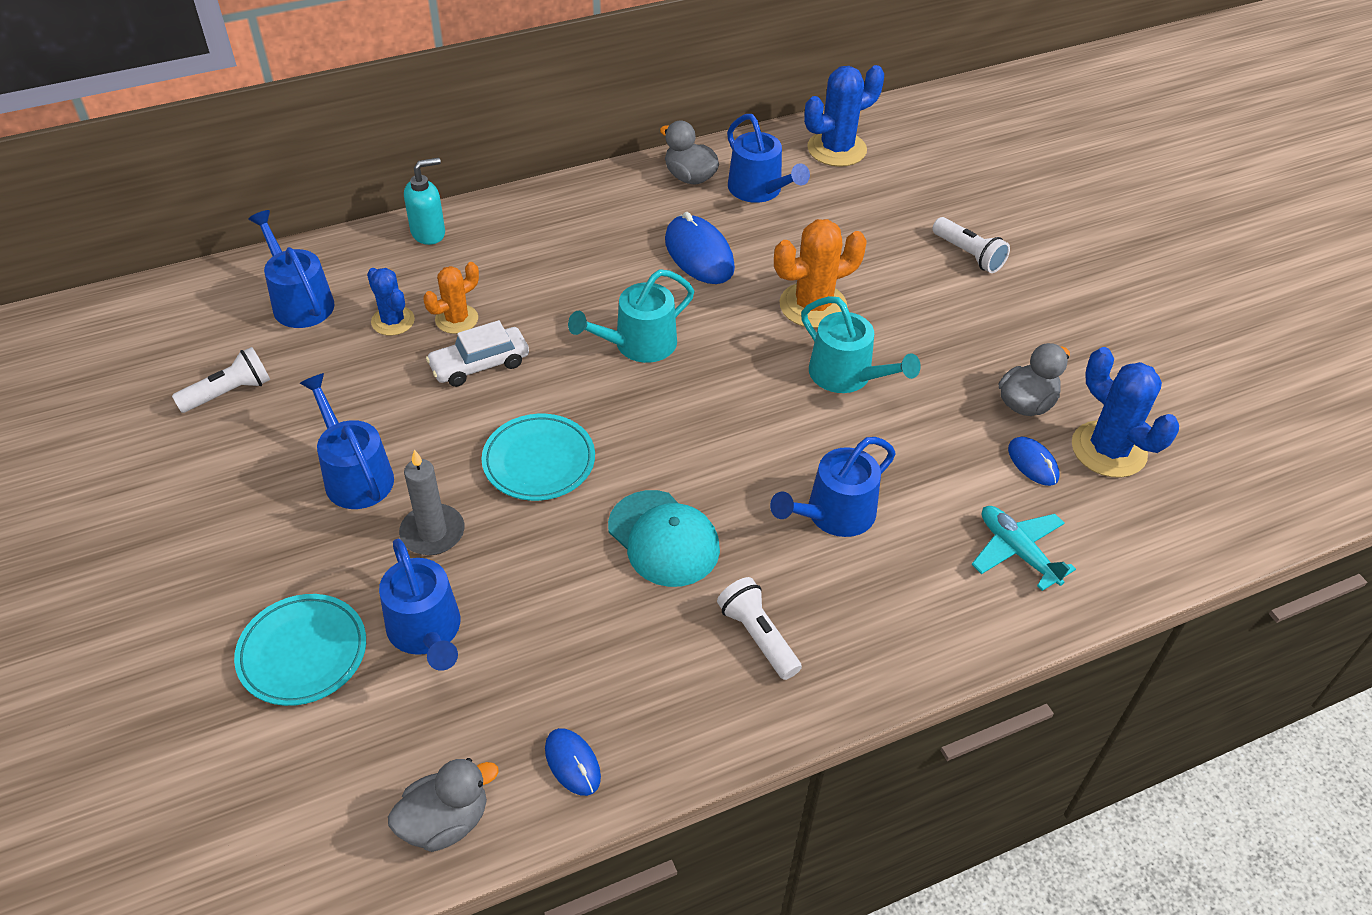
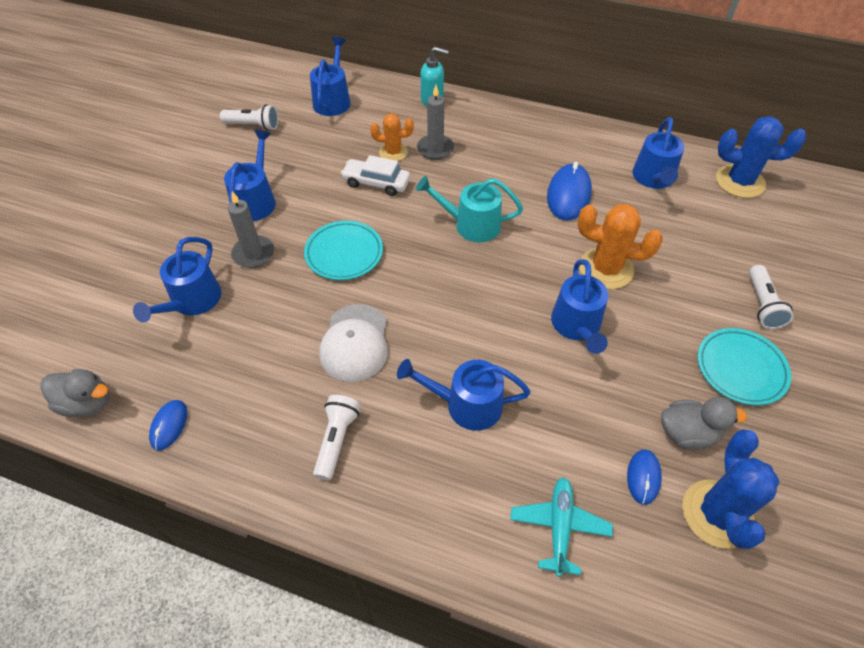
camera: 45 degrees right, 5 degrees up
turquoise plate [234,594,366,706] -> turquoise plate moved to [697,328,791,405]
blue cactus [367,268,415,336] -> none
turquoise cap [608,490,720,587] -> white cap [320,304,388,382]
grey duck [660,121,719,184] -> none
turquoise watering can [801,296,921,393] -> blue watering can [551,259,608,354]
none -> grey candle [417,85,454,160]

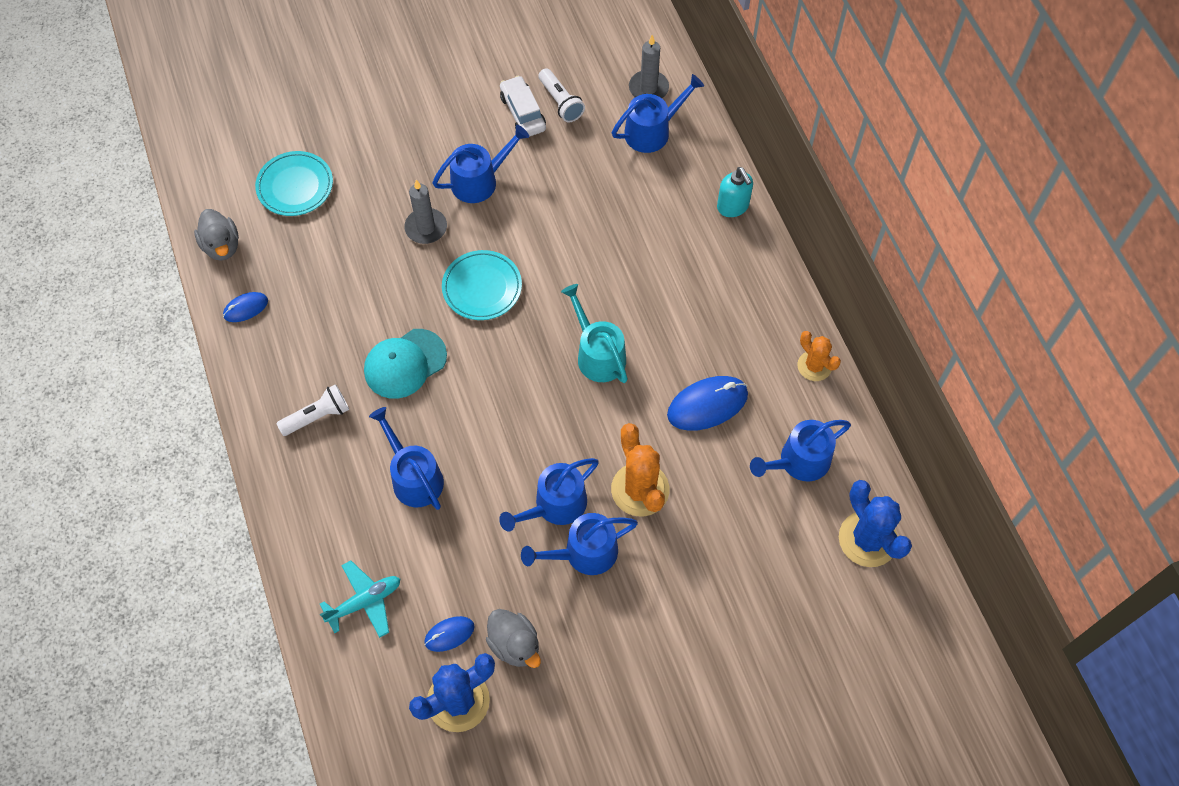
camera: 50 degrees right, 10 degrees up
blue watering can [133,237,221,323] -> blue watering can moved to [521,513,638,575]
white cap [320,304,388,382] -> turquoise cap [364,329,447,399]
white car [341,155,410,196] -> white car moved to [500,75,546,137]
orange cactus [370,113,414,161] -> orange cactus moved to [797,331,841,381]
grey candle [417,85,454,160] -> grey candle moved to [629,35,669,98]
turquoise plate [697,328,791,405] -> turquoise plate moved to [255,151,333,216]
white flashlight [749,265,794,329] -> none

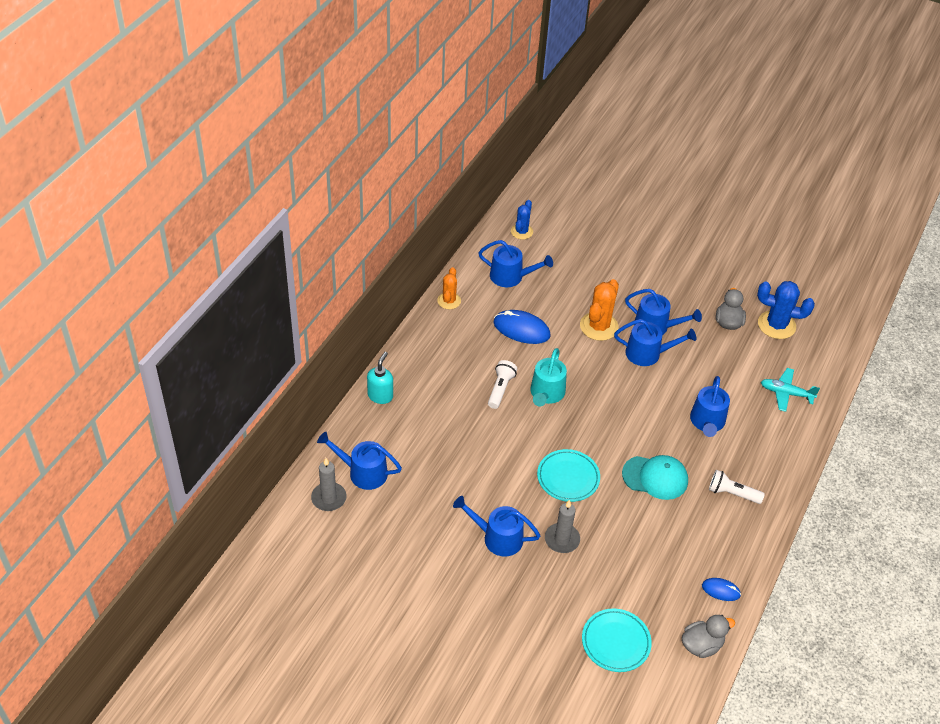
camera: 135 degrees left, 15 degrees down
grey duck [194,209,239,261] -> grey duck turned 45 degrees clockwise [682,615,735,658]
blue mouse [424,616,475,652] -> none
white car [500,75,546,137] -> none
white flashlight [538,68,585,122] -> white flashlight moved to [488,360,517,409]
blue cactus [839,480,912,567] -> blue cactus [511,200,533,239], size x0.62

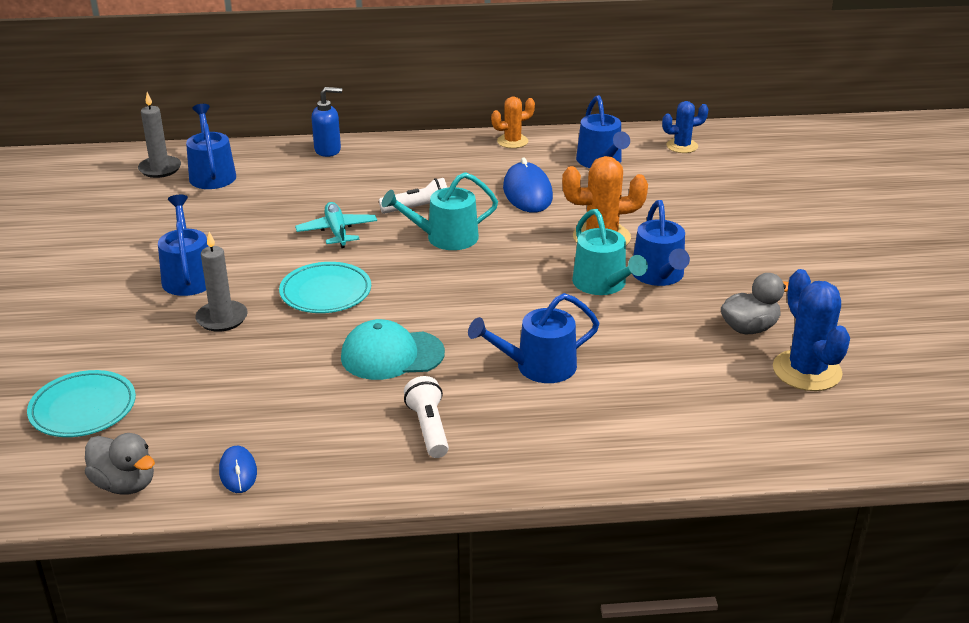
camera: 60 degrees right, 15 degrees down
turquoise soap dispenser [367,352,393,404] -> blue soap dispenser [312,87,342,157]
blue watering can [614,319,696,366] -> turquoise watering can [572,209,648,295]
turquoise cap [622,455,688,500] -> turquoise cap turned 105 degrees clockwise [341,319,445,380]
turquoise plane [761,368,820,412] -> turquoise plane moved to [295,202,377,248]

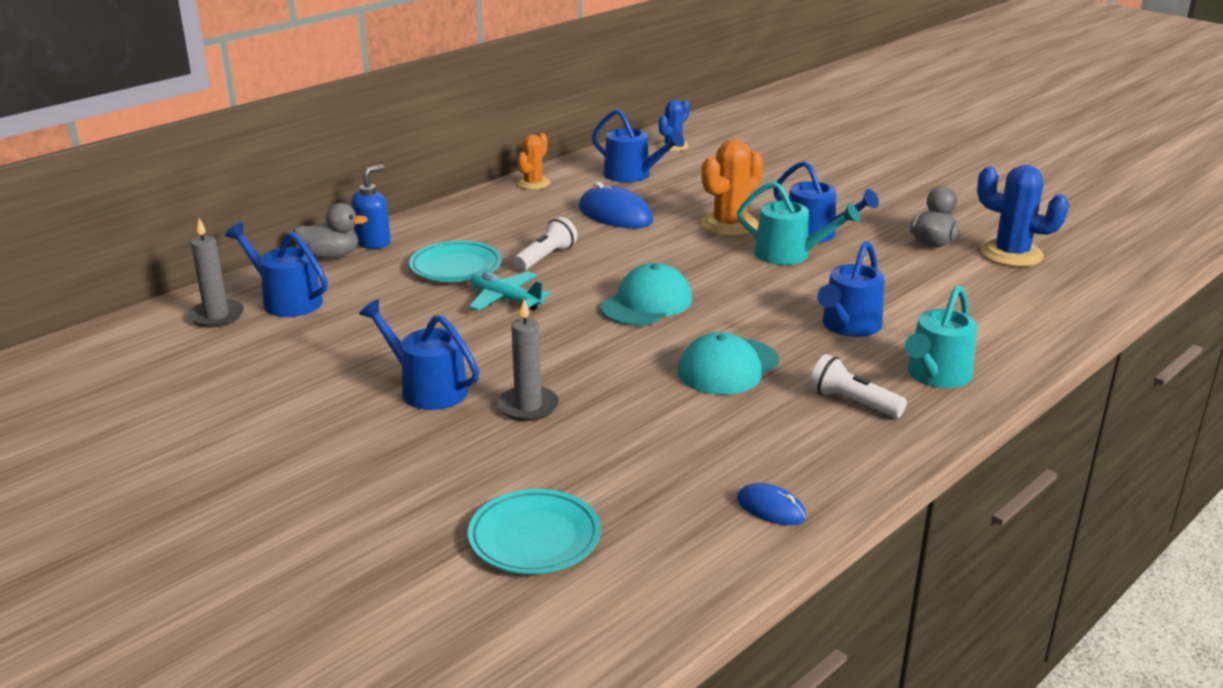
camera: 40 degrees left, 5 degrees down
grey duck [85,433,155,495] -> grey duck moved to [293,203,368,260]
turquoise plate [279,262,371,313] -> turquoise plate moved to [409,241,502,282]
turquoise watering can [382,172,498,250] -> turquoise watering can moved to [905,285,977,388]
none -> turquoise cap [600,263,692,326]

